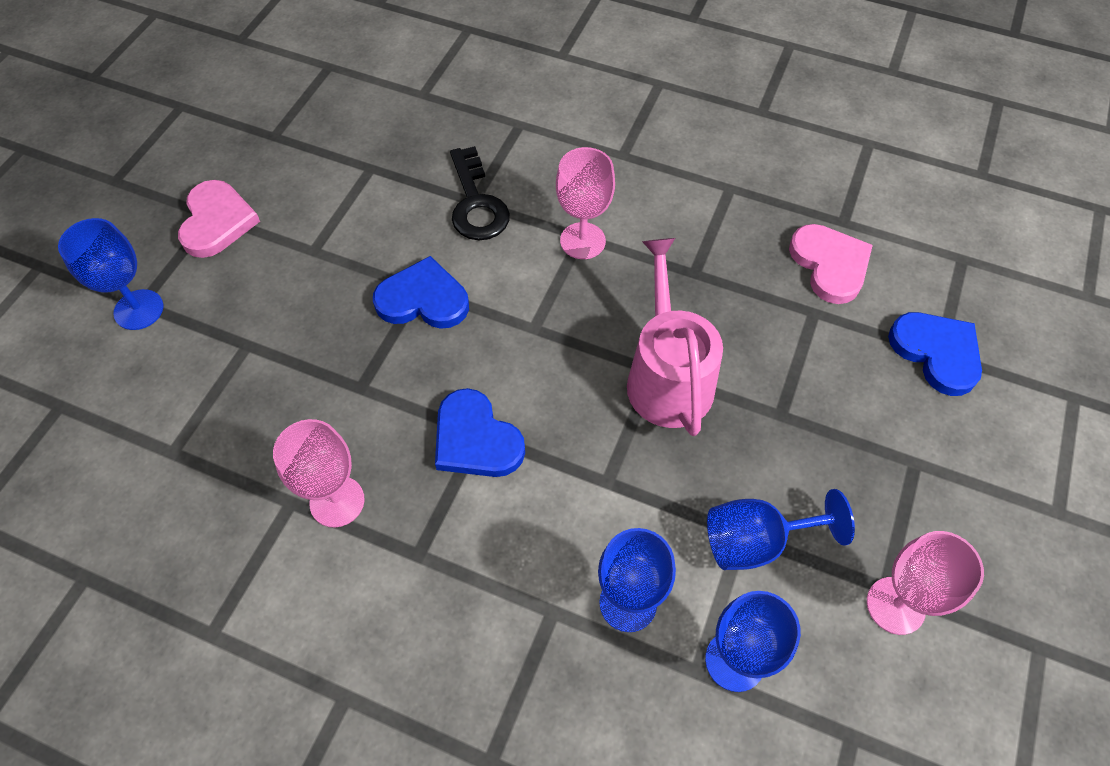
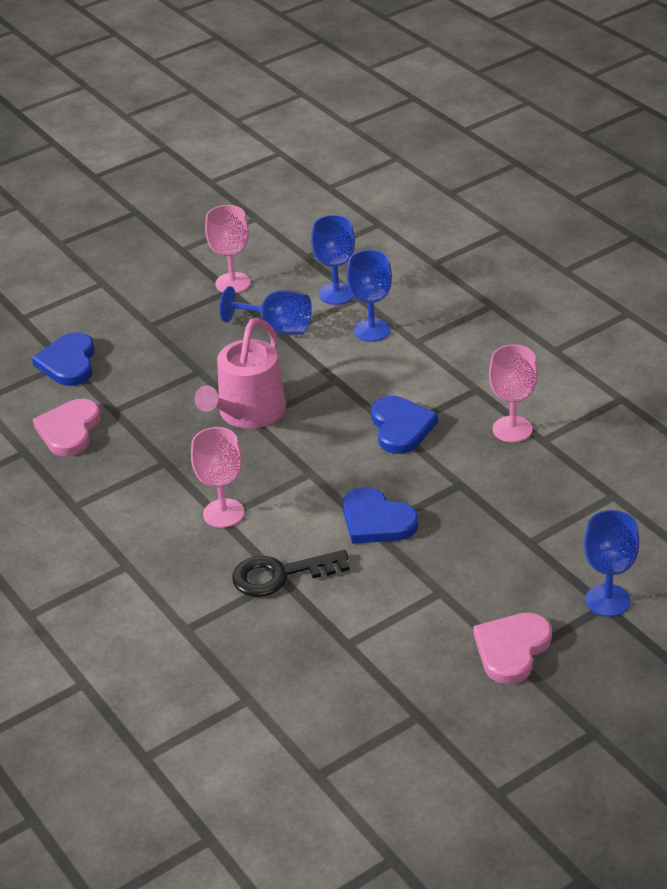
camera: 145 degrees left, 20 degrees down
black key [450,146,510,240] -> black key turned 120 degrees counterclockwise [232,550,350,597]

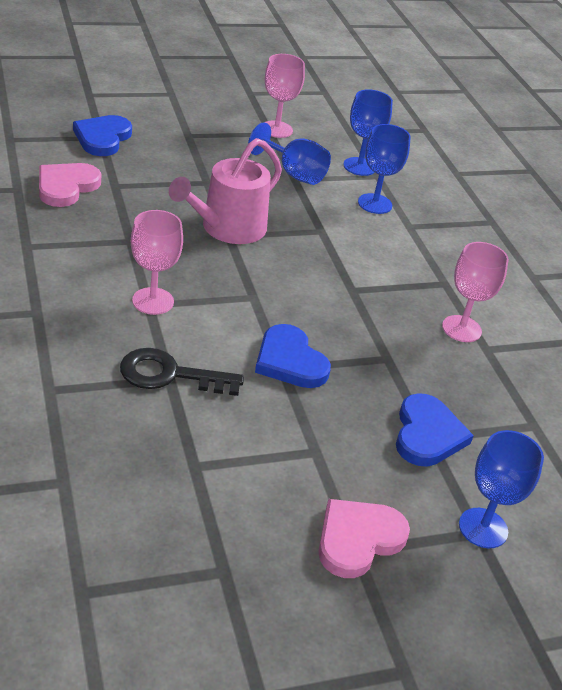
camera: 10 degrees right, 0 degrees up
blue heart [371,396,438,454] -> blue heart moved to [396,393,474,467]

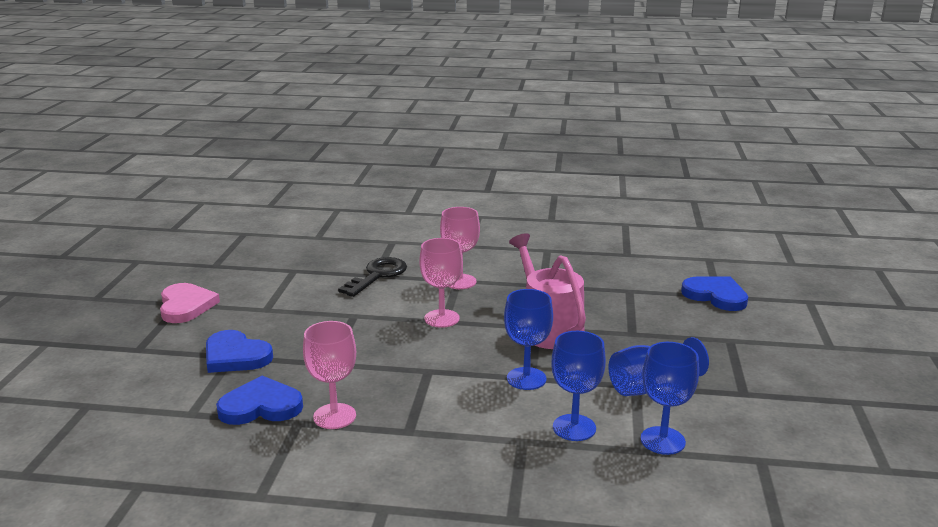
camera: 120 degrees right, 15 degrees down
pink heart [39,163,101,207] -> none
blue heart [255,324,331,388] -> blue heart moved to [216,376,303,425]
pink goblet [264,54,305,138] -> pink goblet moved to [420,238,463,328]
blue goblet [459,430,544,548] -> blue goblet moved to [504,289,553,390]

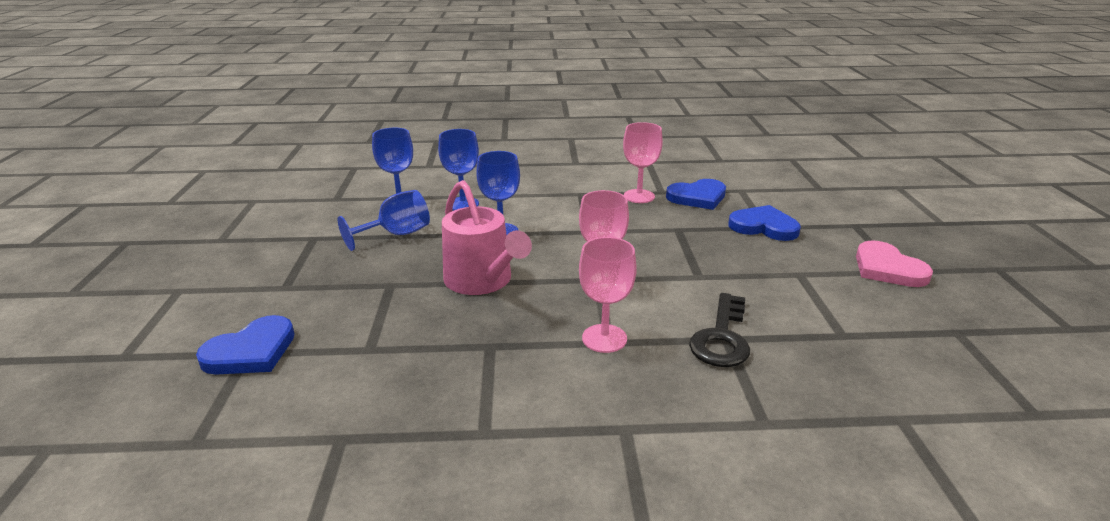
camera: 170 degrees right, 5 degrees up
blue heart [681,276,748,311] -> blue heart turned 75 degrees counterclockwise [196,315,295,375]

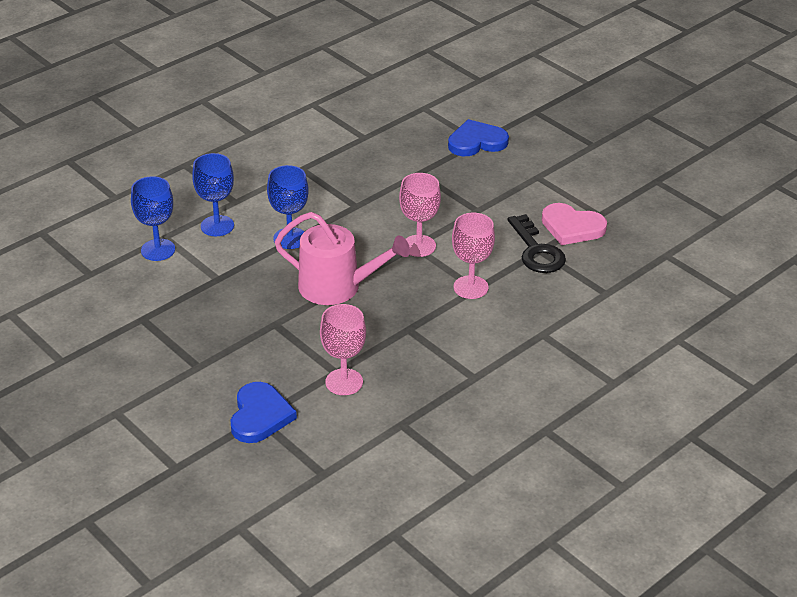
camera: 40 degrees left, 10 degrees up
blue goblet [337,190,430,251] -> none
pink goblet [623,122,663,203] -> pink goblet moved to [320,304,366,395]
blue heart [666,179,726,210] -> none
pink heart [856,240,933,287] -> pink heart moved to [542,203,607,245]

